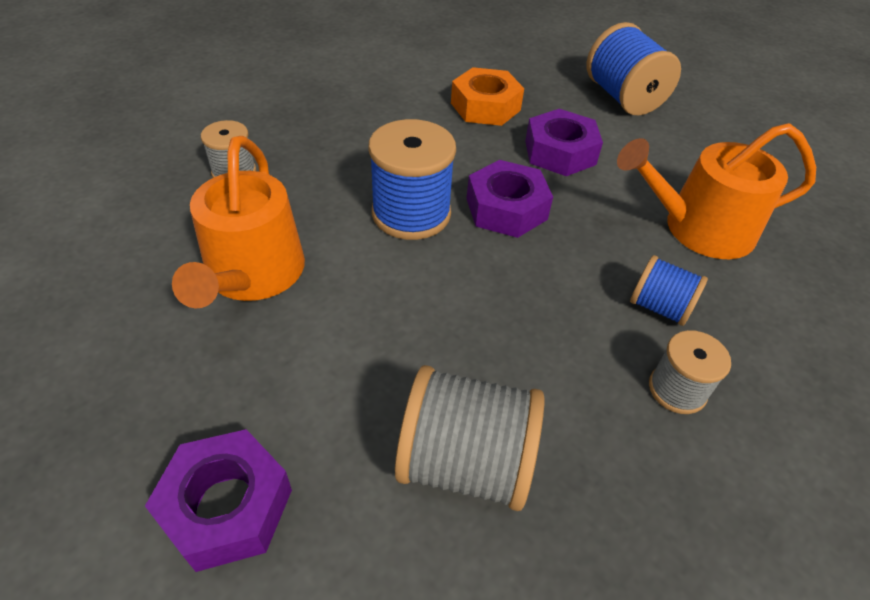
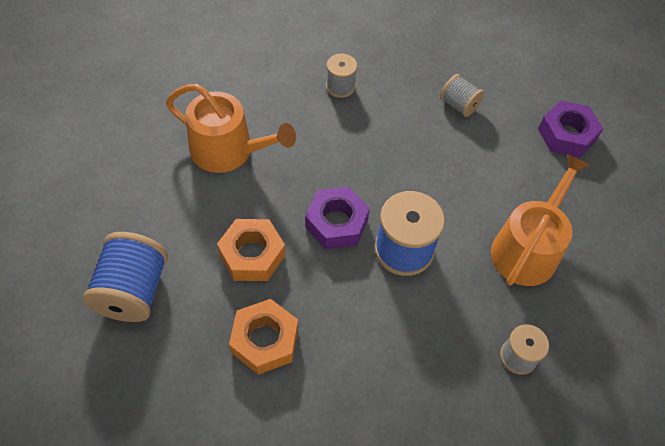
camera: 150 degrees left, 10 degrees up
grey spool [395,365,544,511] -> grey spool [440,74,484,117], size x0.58
purple nut [525,109,603,176] -> orange nut [217,219,285,281]
blue spool [630,255,708,326] -> none

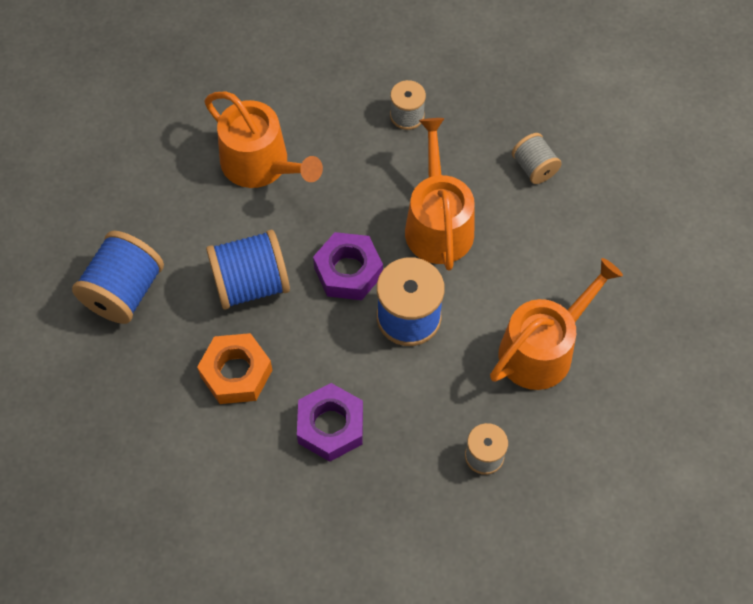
camera: 20 degrees right, 5 degrees up
orange nut [217,219,285,281] -> blue spool [206,230,290,310]
purple nut [538,101,603,158] -> purple nut moved to [297,383,363,462]
none -> orange watering can [405,118,475,271]

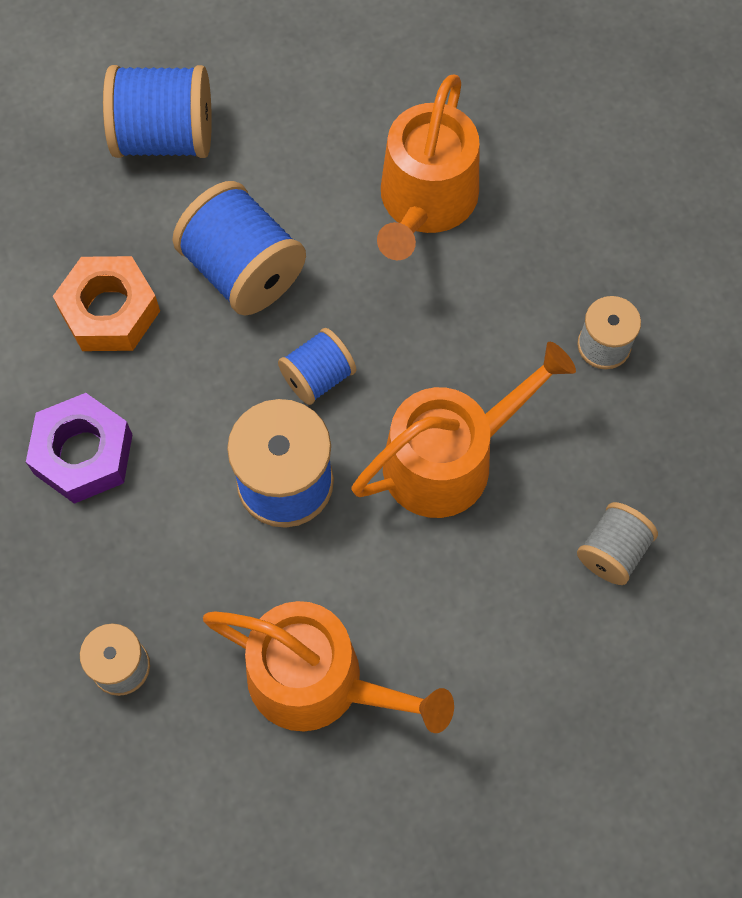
camera: 65 degrees right, 5 degrees up
purple nut [313,232,383,300] -> blue spool [278,328,356,405]

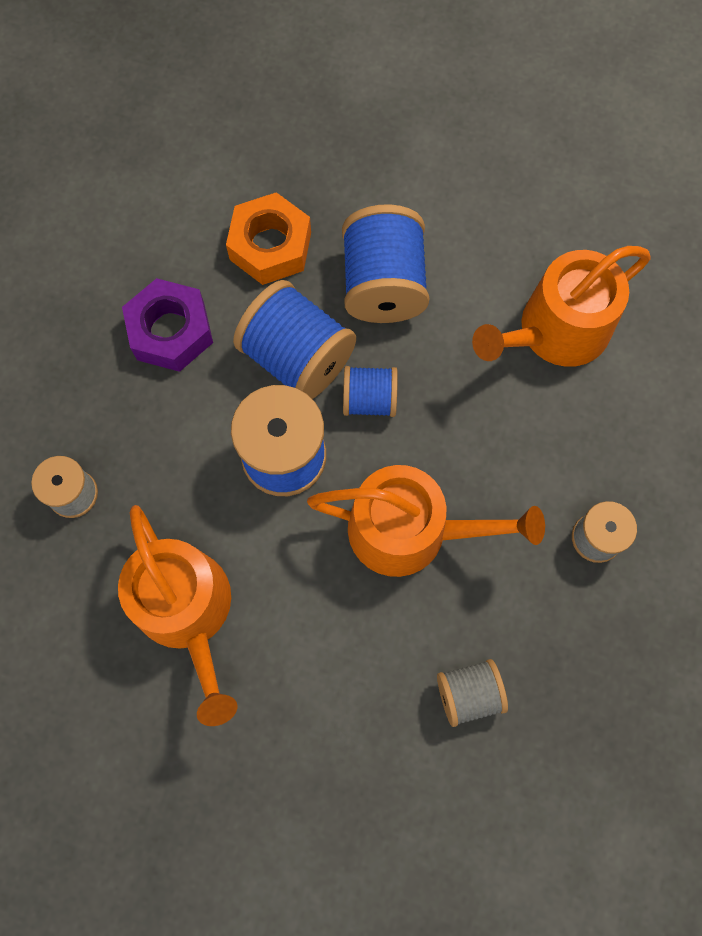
camera: 40 degrees right, 5 degrees up
blue spool [103,65,212,158] -> blue spool moved to [233,280,356,399]

